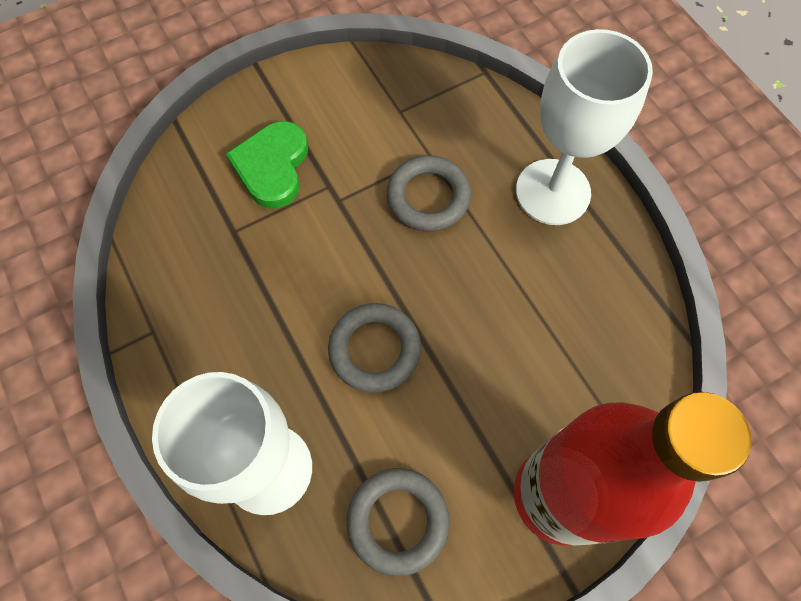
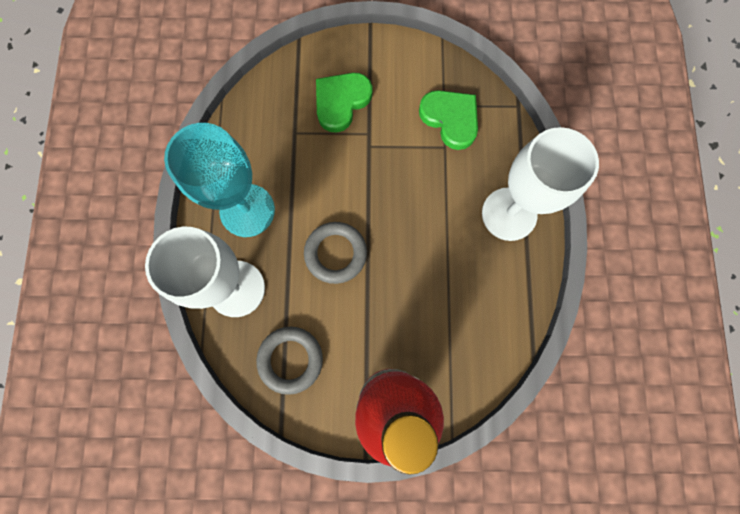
camera: 30 degrees right, 10 degrees up
grey ring [386,155,471,232] -> none
none -> turquoise goblet [164,123,275,237]
none -> green heart [419,90,478,150]

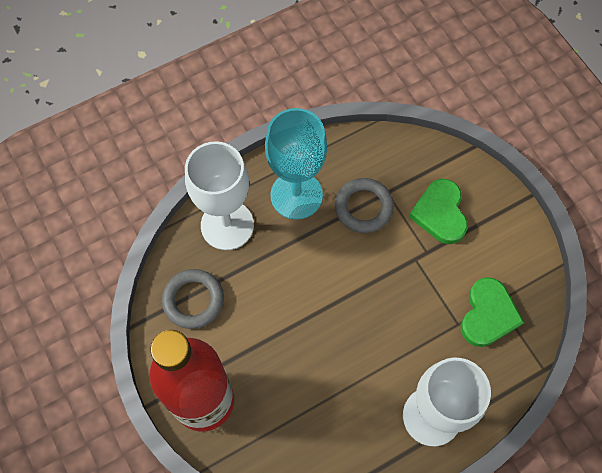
camera: 60 degrees right, 10 degrees down
grey ring [304,222,367,284] -> grey ring moved to [335,178,394,233]
green heart [316,73,372,133] -> green heart turned 105 degrees counterclockwise [409,179,468,244]

